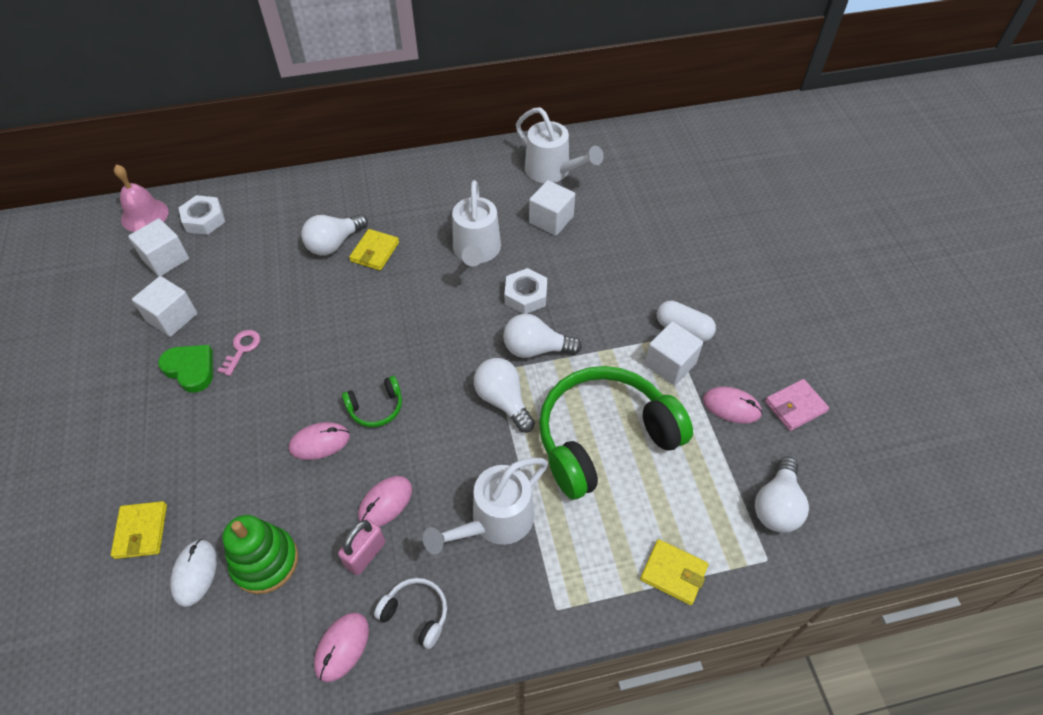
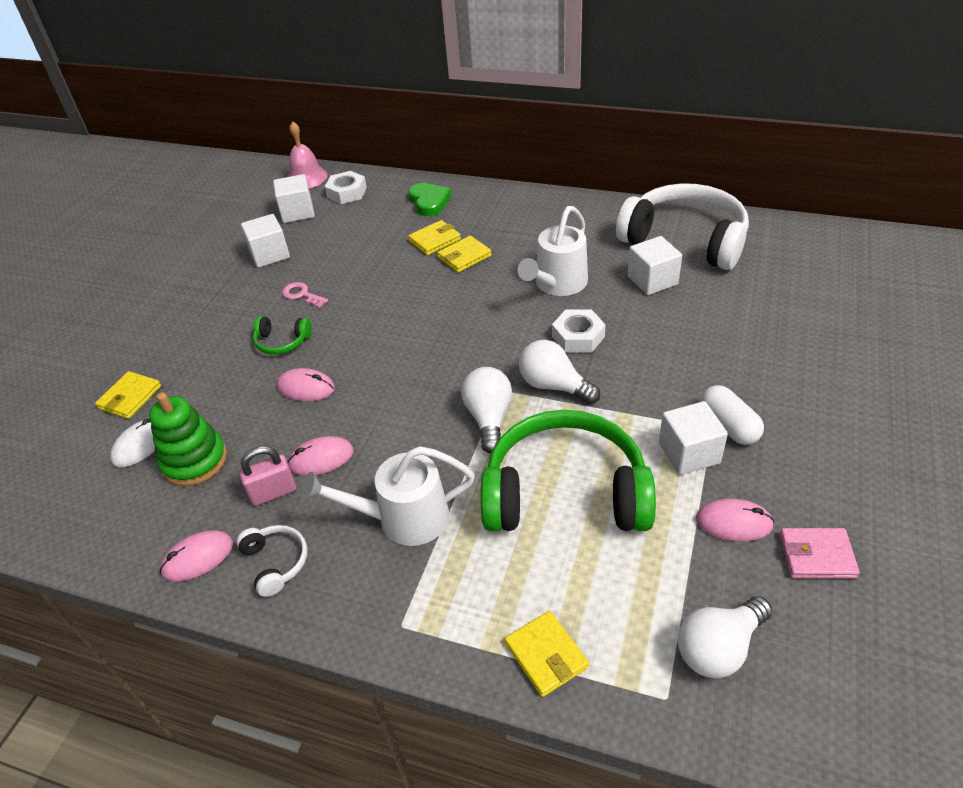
camera: 35 degrees right, 10 degrees down
green heart [158,345,213,393] -> green heart moved to [408,183,451,216]
pink key [218,330,260,376] -> pink key turned 105 degrees counterclockwise [282,282,328,308]
white light bulb [301,214,368,255] -> yellow wallet [408,220,461,255]
green headphones [342,376,402,427] -> green headphones moved to [253,316,312,355]
white watering can [516,107,603,183] -> white headphones [616,183,749,270]
pink mouse [703,387,763,424] -> pink mouse turned 45 degrees counterclockwise [696,499,774,541]

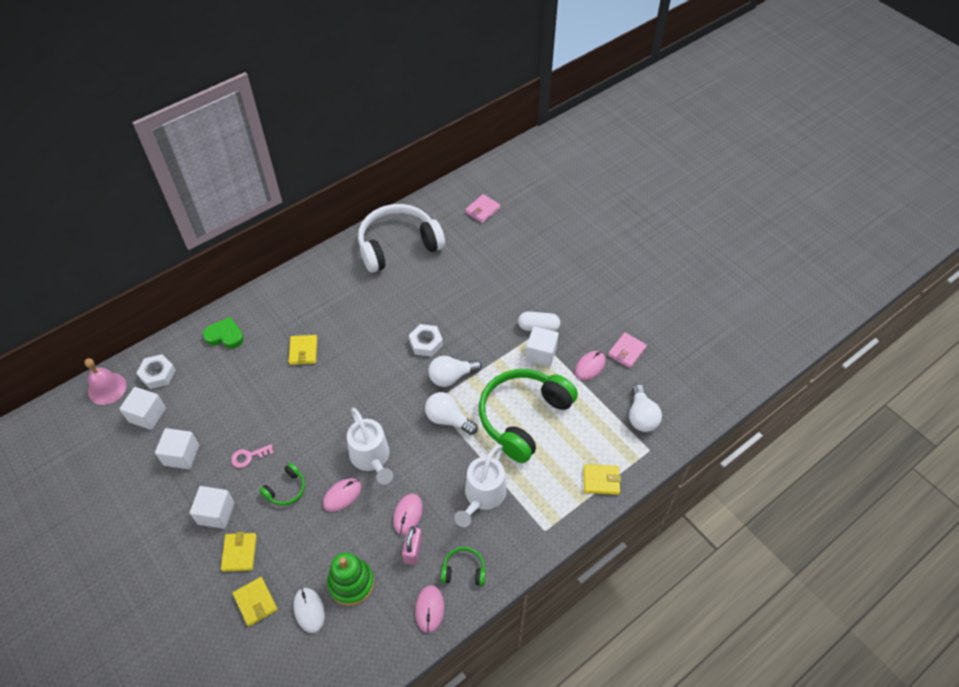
camera: 60 degrees left, 10 degrees up
white headphones [236,525,307,597] -> green headphones [441,547,486,586]
yellow wallet [408,220,461,255] -> yellow wallet moved to [221,532,257,572]
white watering can [517,206,588,296] -> white watering can moved to [347,407,393,485]
white cube [628,236,682,295] -> white cube moved to [190,486,235,529]
none -> pink wallet [465,194,500,223]

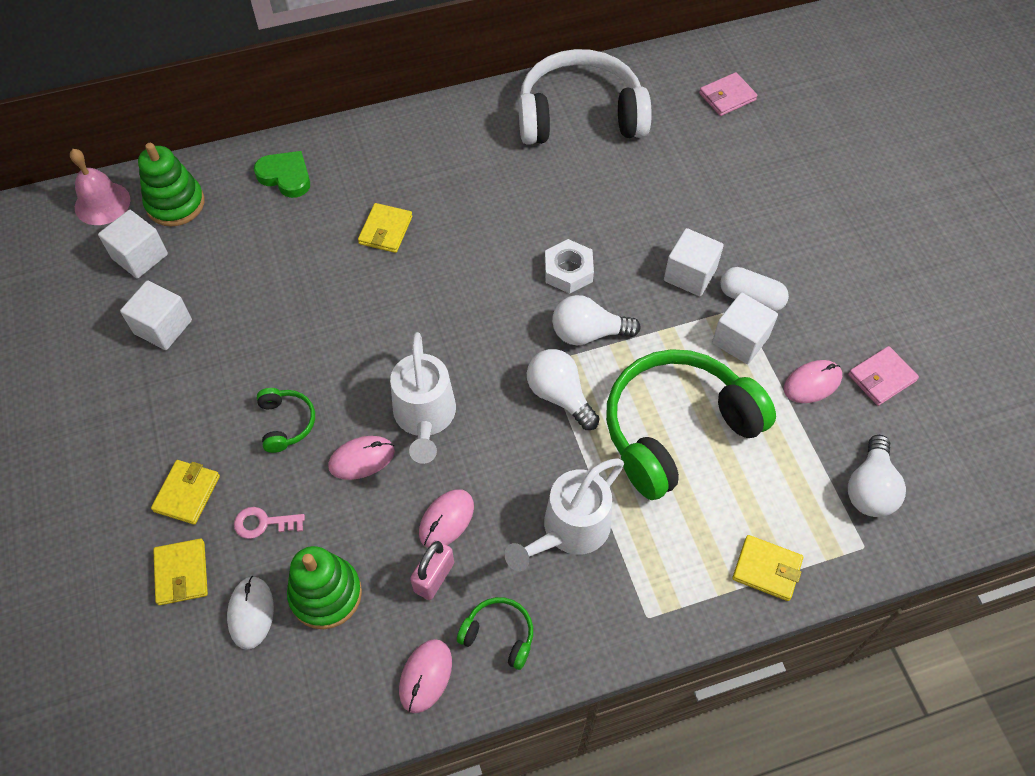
camera: 20 degrees right, 5 degrees up
white nut [137,354,176,389] -> green stacking toy [138,143,204,226]
white cube [190,486,235,529] -> white cube moved to [664,228,724,296]
pink key [231,444,274,468] -> pink key moved to [234,507,305,539]
green headphones [259,463,305,506] -> green headphones turned 75 degrees counterclockwise [257,388,315,453]

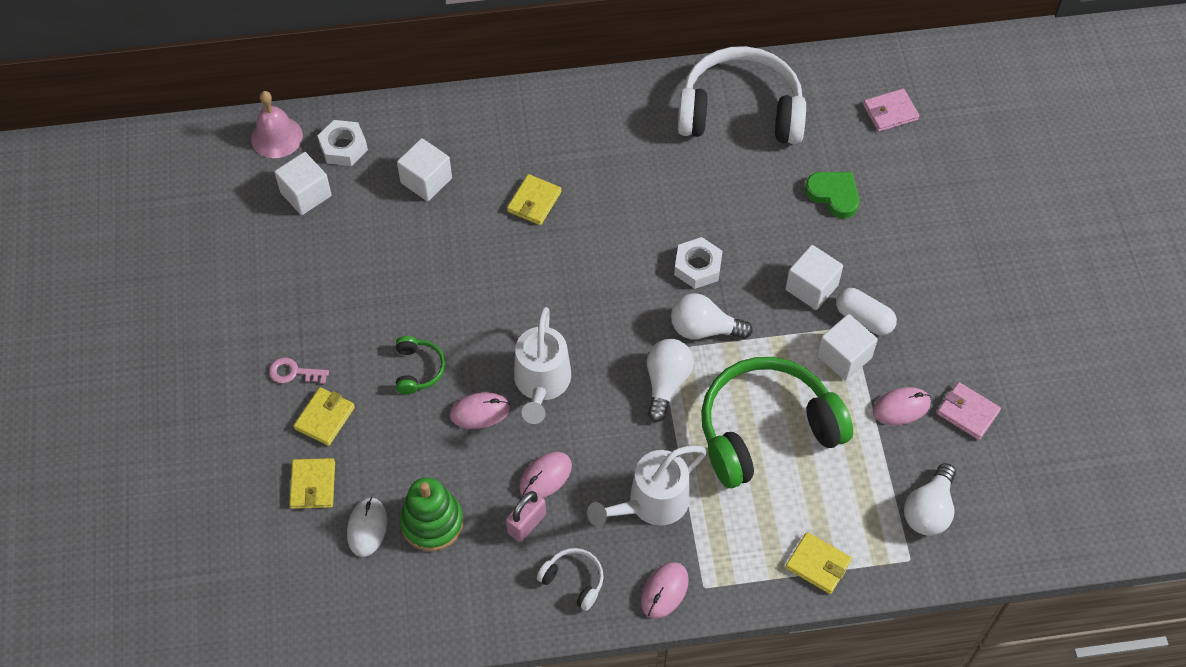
camera: 10 degrees right, 0 degrees up
white cube [120,280,192,350] -> white cube moved to [397,138,452,201]
green stacking toy [138,143,204,226] -> white nut [318,120,368,166]
pink key [234,507,305,539] -> pink key moved to [269,357,329,384]
green heart [254,151,310,198] -> green heart moved to [805,172,859,219]
pink mouse [399,639,452,713] -> pink mouse moved to [641,562,689,619]
green headphones [457,597,533,670] -> white headphones [537,548,604,611]
white light bulb [527,349,600,430] -> white light bulb turned 45 degrees clockwise [647,339,694,422]
pink wallet [848,346,919,406] -> pink wallet turned 60 degrees clockwise [937,382,1001,440]

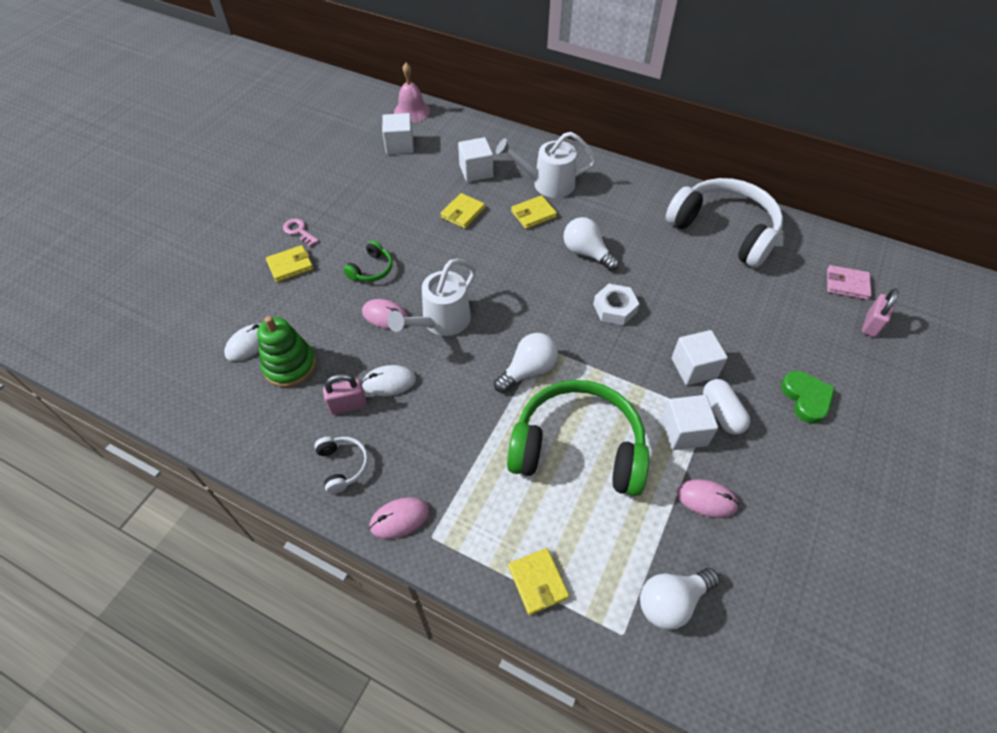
camera: 35 degrees right, 5 degrees down
yellow wallet [289,458,335,509] -> yellow wallet moved to [440,193,485,229]
white nut [318,120,368,166] -> none
pink mouse [519,452,572,498] -> white mouse [362,365,416,396]
white watering can [587,446,707,527] -> white watering can moved to [496,132,596,198]
white light bulb [671,293,753,340] -> white light bulb moved to [563,217,619,271]
green heart [805,172,859,219] -> green heart moved to [781,371,835,424]
pink wallet [937,382,1001,440] -> none
none -> pink padlock [862,288,899,337]

